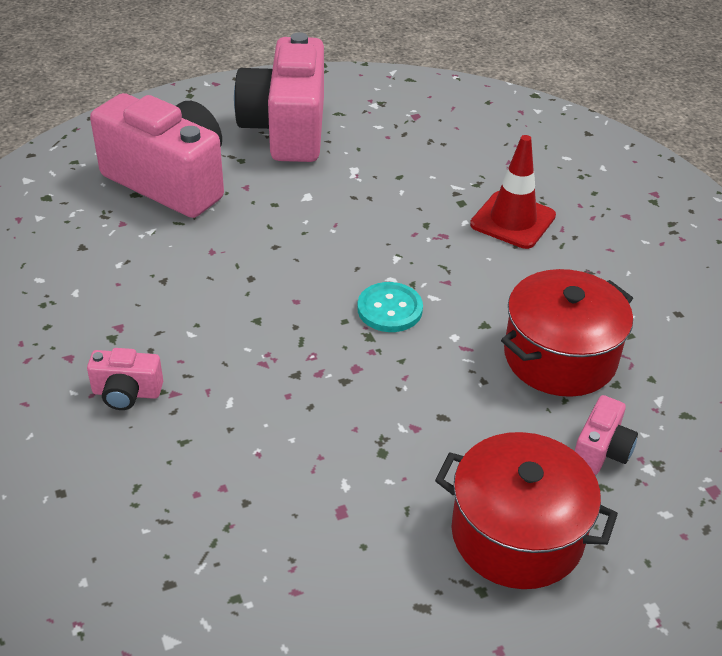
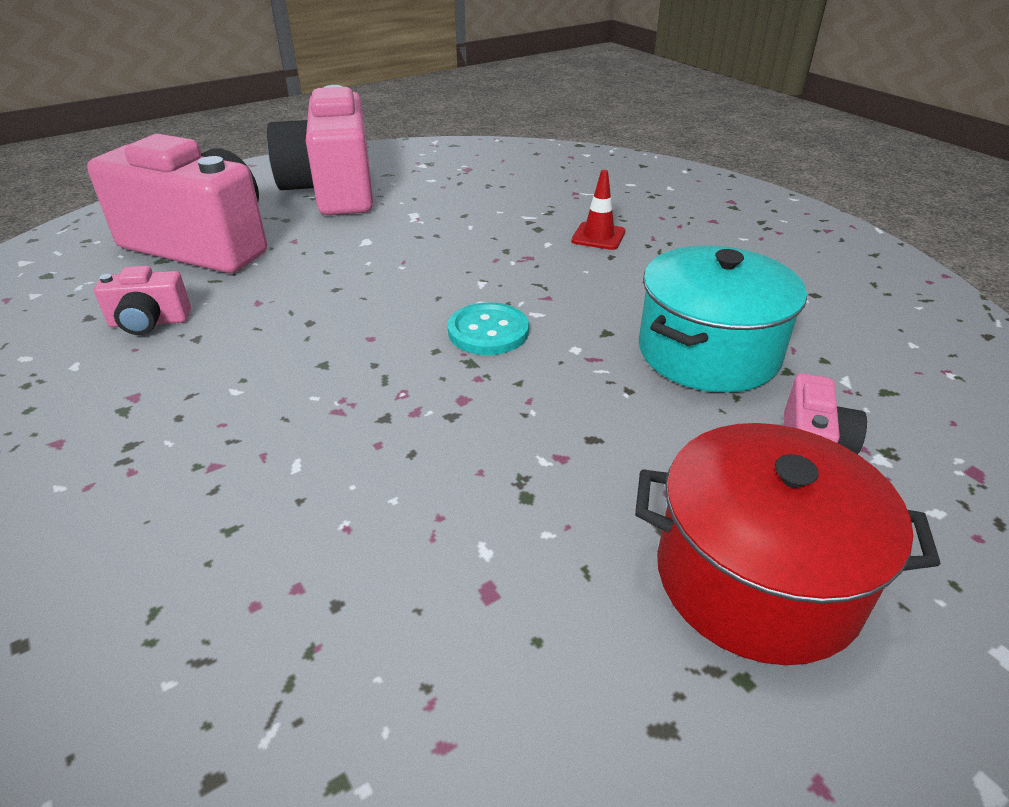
camera: 10 degrees left, 5 degrees down
pink camera [87,348,163,410] -> pink camera moved to [94,266,191,335]
red traffic cone [470,135,556,249] -> red traffic cone [571,170,626,250], size x0.62
red pot [501,269,633,397] -> turquoise pot [639,245,807,393]

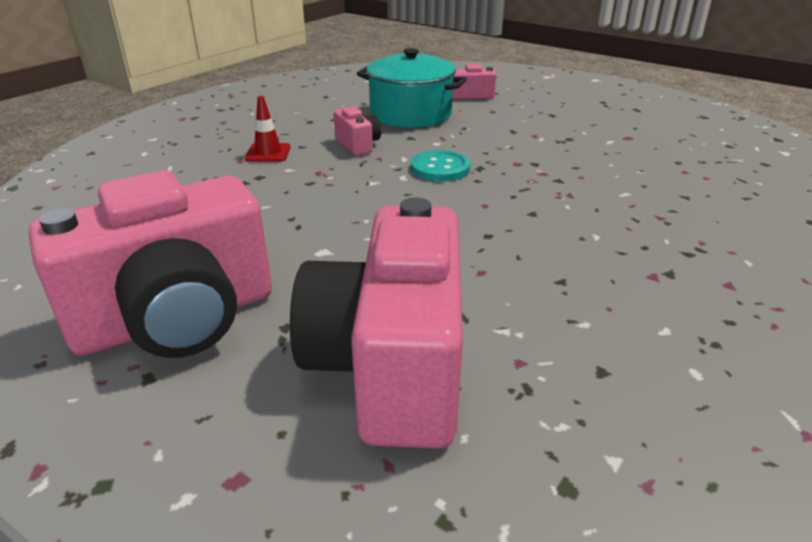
camera: 110 degrees left, 5 degrees down
pink camera [94,266,191,335] -> pink camera moved to [333,106,381,156]
red pot [635,423,940,665] -> none

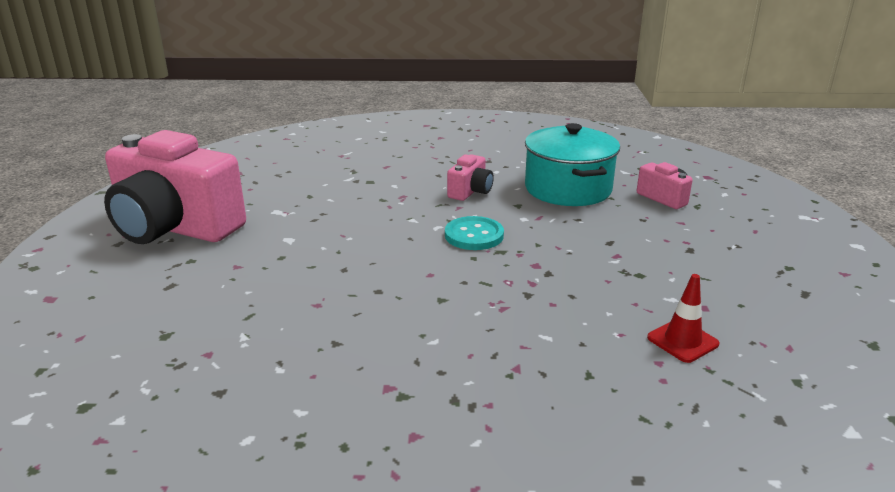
camera: 55 degrees right, 5 degrees down
red traffic cone [245,96,291,162] -> red traffic cone moved to [647,274,720,363]
pink camera [290,197,463,449] -> none

